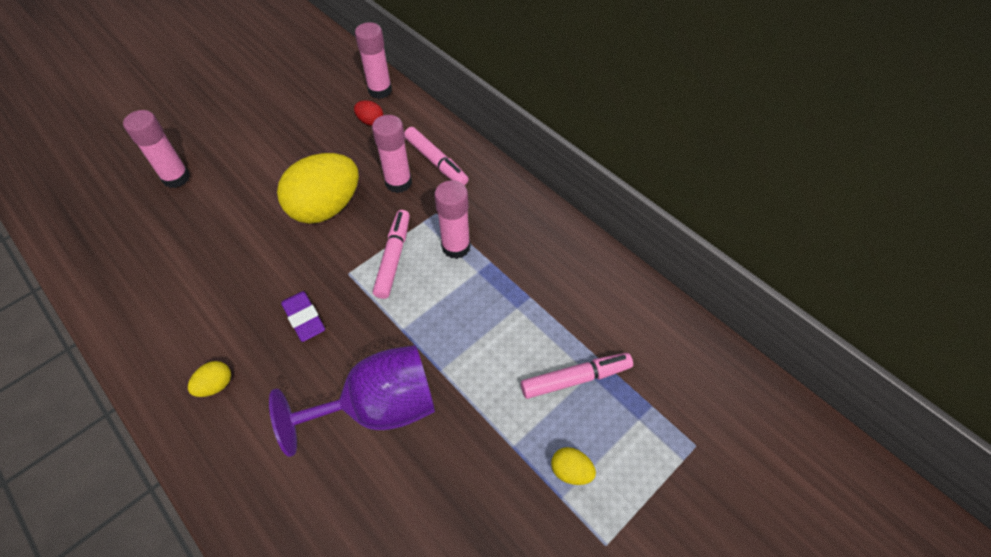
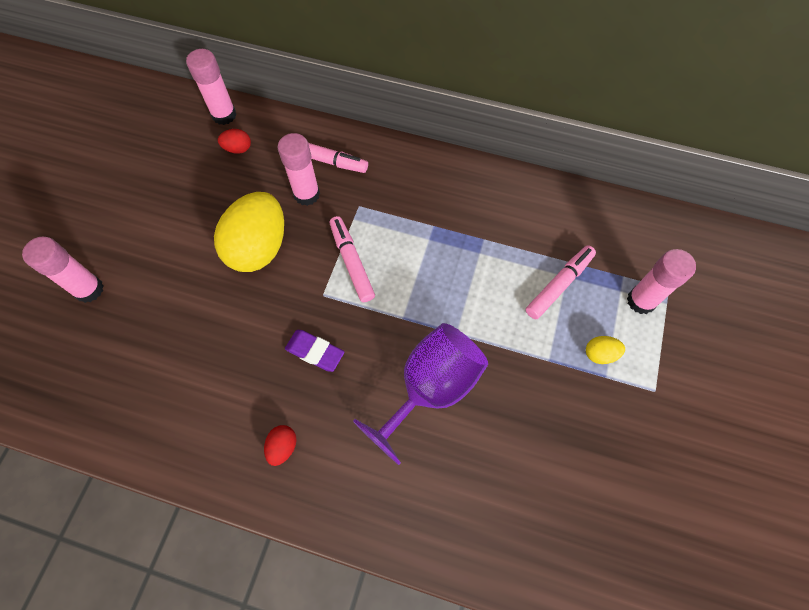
camera: 30 degrees left, 10 degrees up
yellow egg [188,361,231,397] -> red egg [264,425,297,466]
pink glue stick [434,180,471,259] -> pink glue stick moved to [627,249,696,314]

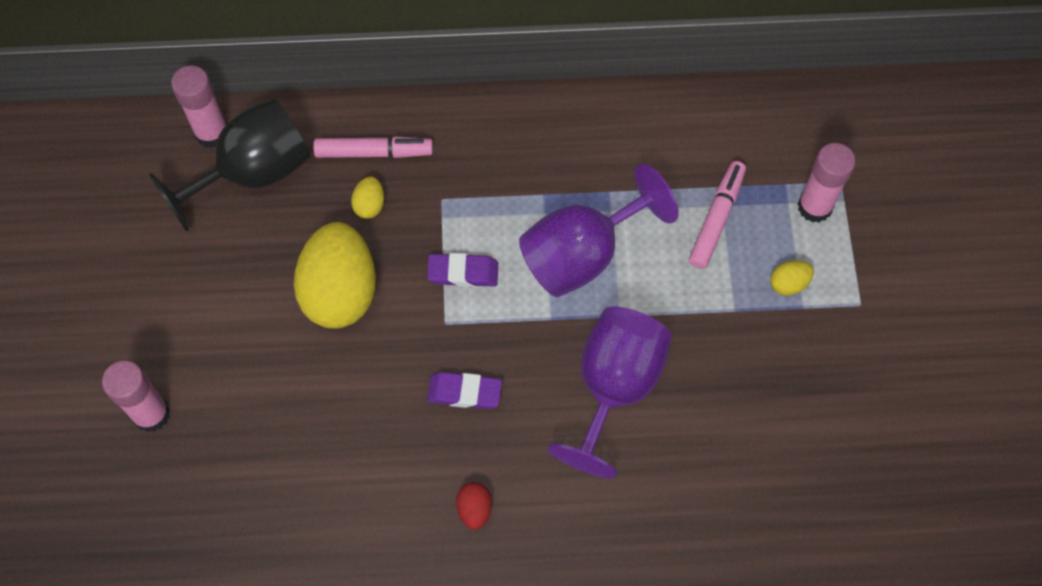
camera: 20 degrees left, 0 degrees up
red egg [218,129,251,154] -> black goblet [149,98,311,232]
pink glue stick [278,133,320,206] -> yellow egg [351,176,384,219]
pink marker [330,216,375,302] -> purple eraser [427,253,498,287]
none -> purple goblet [519,163,679,297]

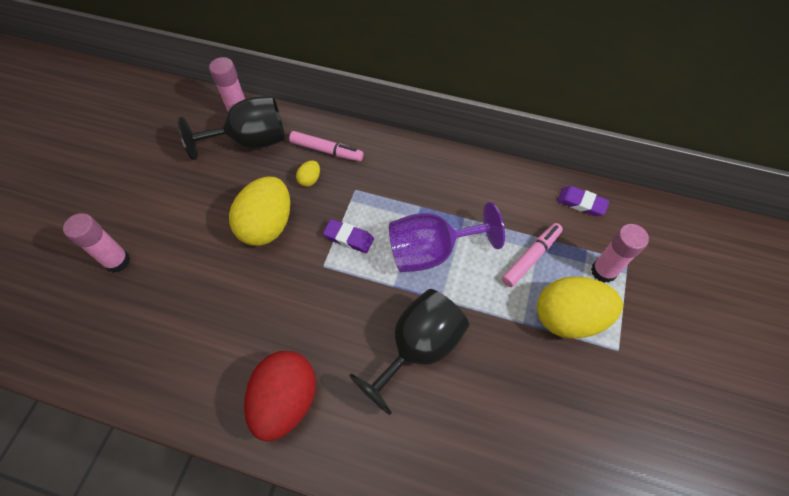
camera: 20 degrees right, 5 degrees down
purple eraser [427,372,502,409] -> purple eraser moved to [557,186,609,216]
red egg [456,482,492,530] -> red egg [244,351,316,441], size x2.38
purple goblet [548,306,672,478] -> black goblet [349,289,469,415]
yellow egg [770,260,814,296] -> yellow egg [537,276,623,339], size x2.38

